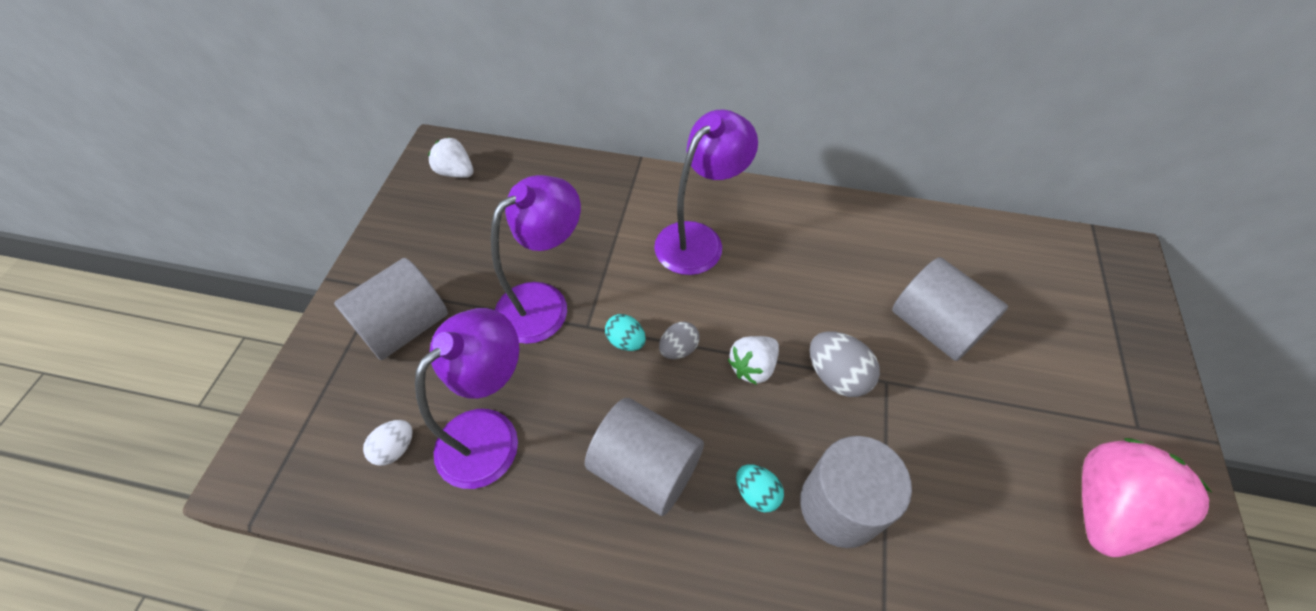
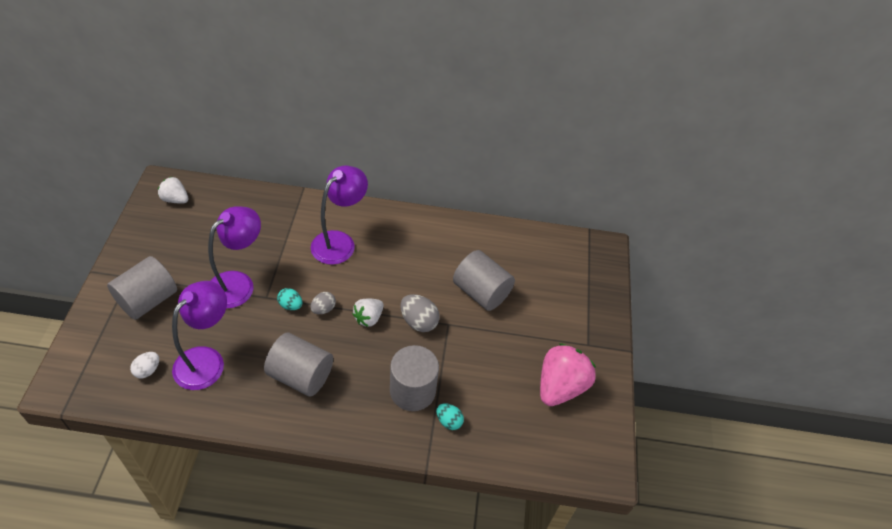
camera: 10 degrees left, 5 degrees down
turquoise egg [736,464,784,512] -> turquoise egg moved to [436,403,464,430]

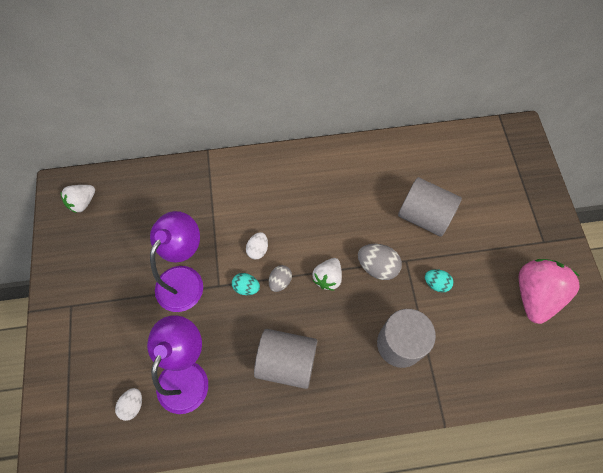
camera: 10 degrees left, 15 degrees up
grey cylinder [107,256,177,320] -> none
white strawberry [158,177,189,204] -> white strawberry turned 60 degrees counterclockwise [60,185,95,213]
purple lamp [311,166,368,265] -> none
turquoise egg [436,403,464,430] -> turquoise egg moved to [425,269,453,292]
none -> white egg [246,232,268,259]

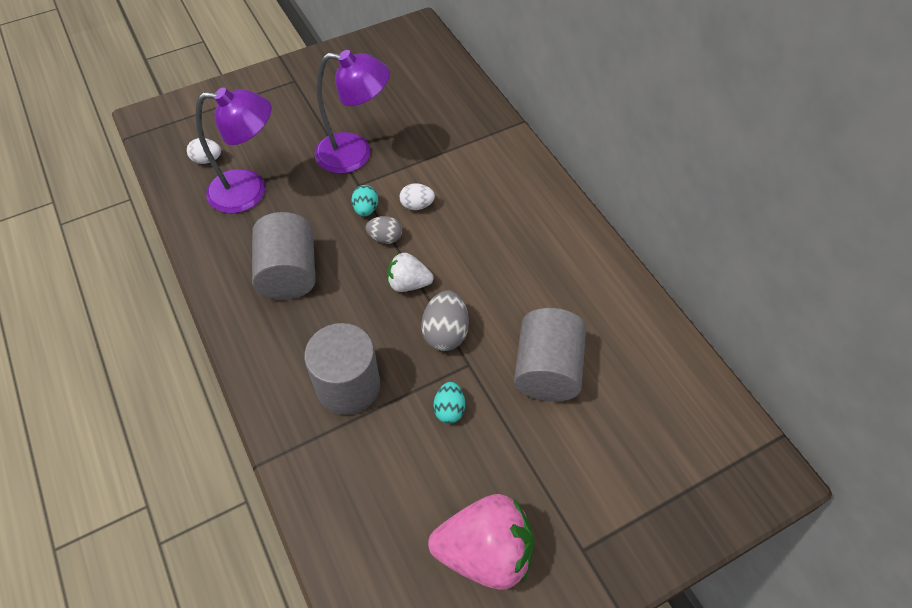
camera: 70 degrees right, 10 degrees down
white strawberry [60,185,95,213] -> none

